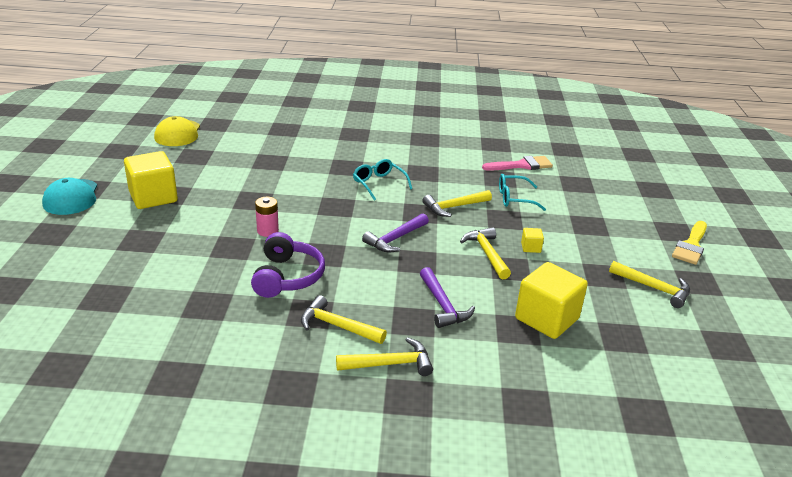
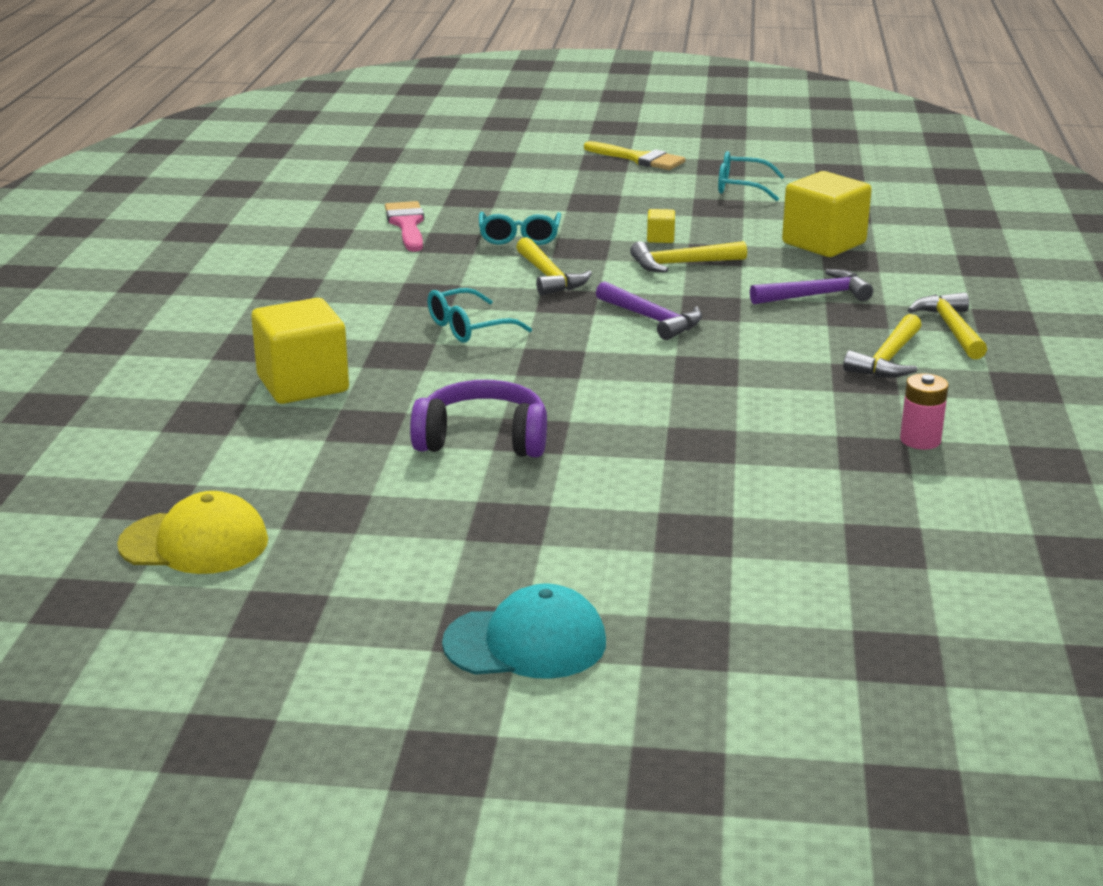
camera: 85 degrees left, 5 degrees down
yellow cube [124,151,178,209] -> yellow cube moved to [251,298,349,404]
purple headphones [251,232,325,298] -> purple headphones moved to [410,380,547,457]
pink battery [255,197,279,237] -> pink battery moved to [900,373,949,449]
yellow hammer [609,261,690,308] -> turquoise glasses [718,151,785,201]

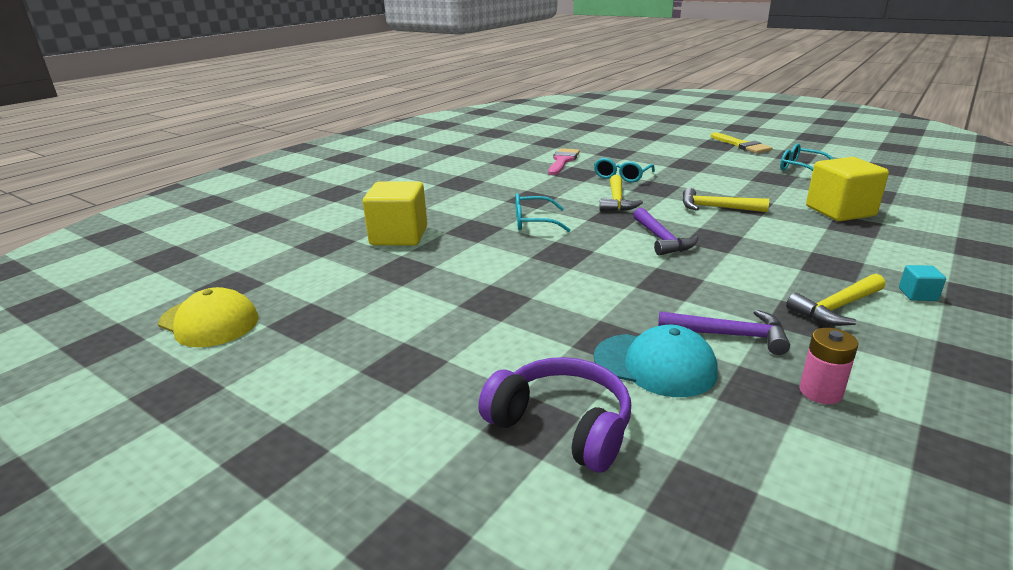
camera: 30 degrees right, 0 degrees up
purple headphones [410,380,547,457] -> purple headphones moved to [478,357,631,472]
turquoise cap [442,584,606,679] -> turquoise cap moved to [593,325,718,397]
yellow cube [647,209,675,243] -> none
purple hammer [750,269,873,304] -> purple hammer moved to [658,310,790,355]
yellow hammer [908,292,987,359] -> turquoise cube [899,265,946,301]

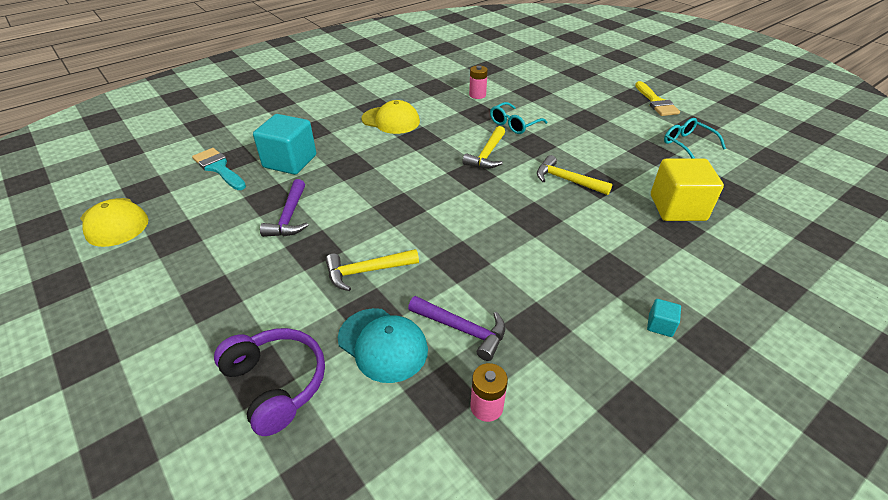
camera: 15 degrees right, 15 degrees up
yellow cube [363,181,427,246] -> turquoise cube [253,114,316,175]
turquoise glasses [515,193,571,232] -> none
pink brush [548,148,580,175] -> pink battery [469,65,488,99]
purple hammer [633,208,698,255] -> purple hammer moved to [260,179,308,237]
yellow hammer [786,274,885,326] -> yellow hammer moved to [325,249,419,291]
none -> turquoise brush [192,148,246,190]
none -> yellow cap [361,100,420,134]

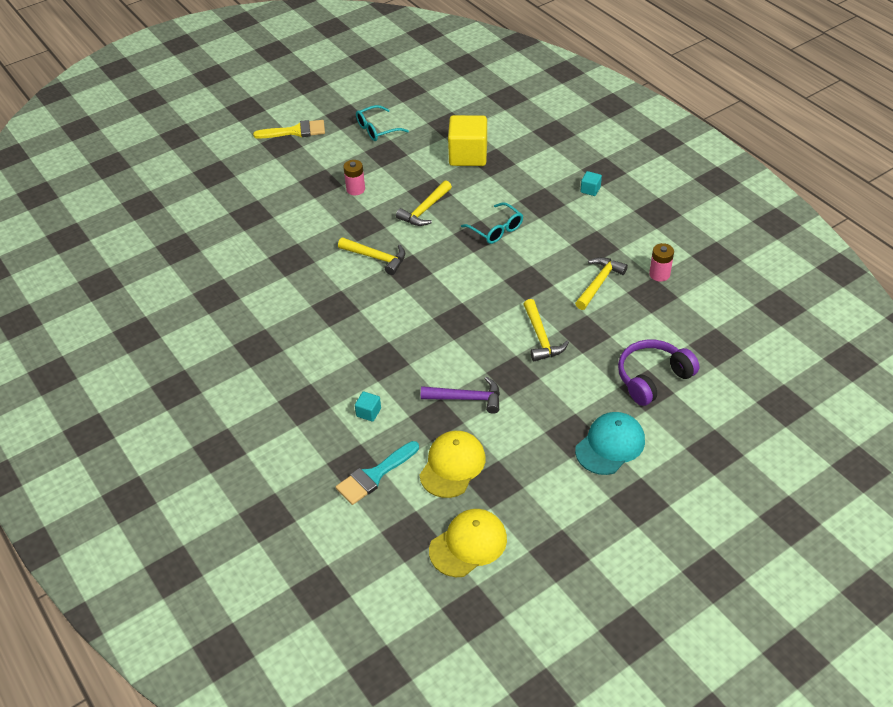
camera: 85 degrees left, 5 degrees up
turquoise cube [253,114,316,175] -> turquoise cube [355,391,381,422], size x0.43
turquoise cap [338,308,428,383] -> turquoise cap moved to [575,412,645,475]
yellow cap [361,100,420,134] -> yellow cap moved to [419,431,486,498]
purple hammer [408,296,505,361] -> yellow hammer [575,257,628,310]
pink battery [469,65,488,99] -> pink battery moved to [343,160,365,195]
turquoise glasses [490,102,547,134] -> turquoise glasses moved to [461,202,523,244]

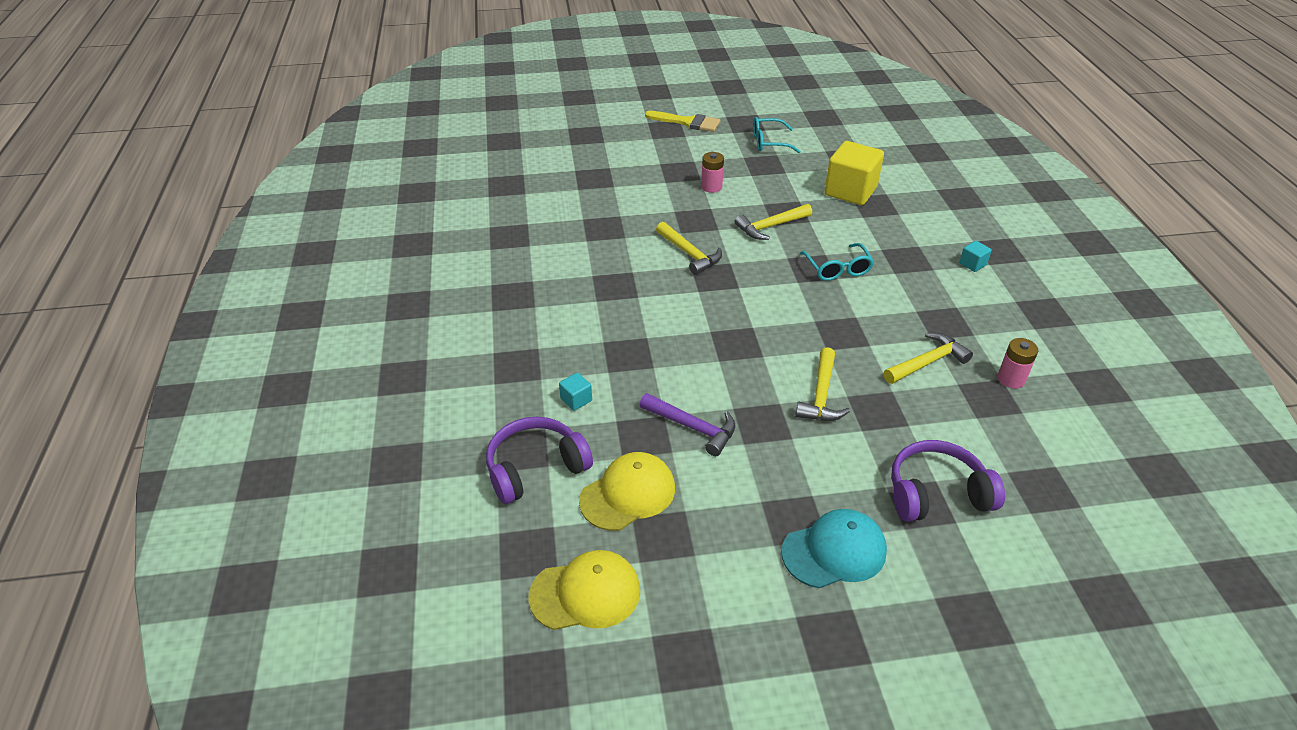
camera: 25 degrees right, 5 degrees down
turquoise brush [336,441,419,505] -> purple headphones [486,417,593,504]

